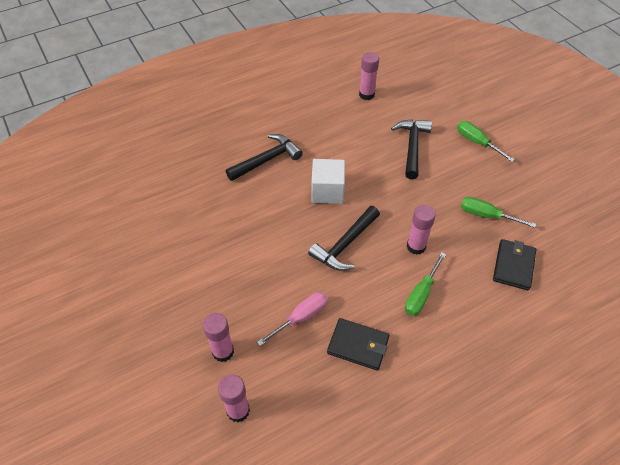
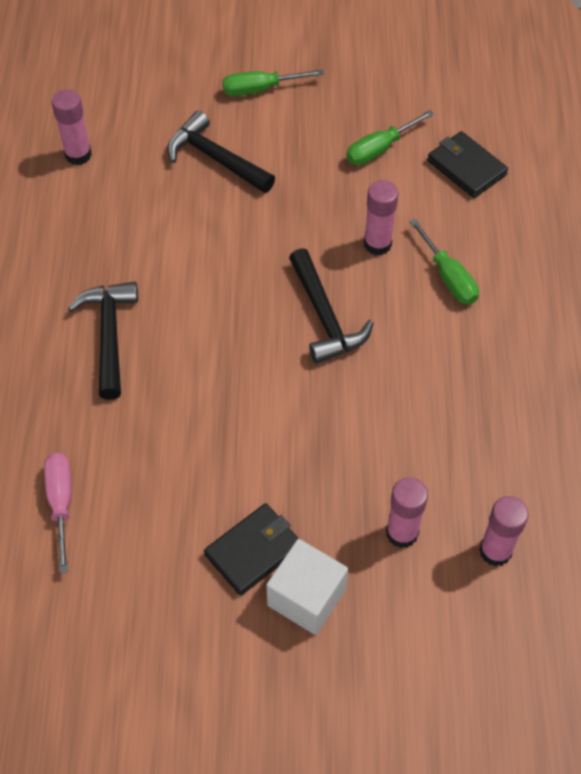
camera: 60 degrees left, 5 degrees up
pink screwdriver [257,292,328,346] -> pink screwdriver moved to [44,453,72,573]
white cube [311,159,345,204] -> white cube moved to [266,539,348,635]
black wallet [327,318,389,371] -> black wallet moved to [204,503,299,596]

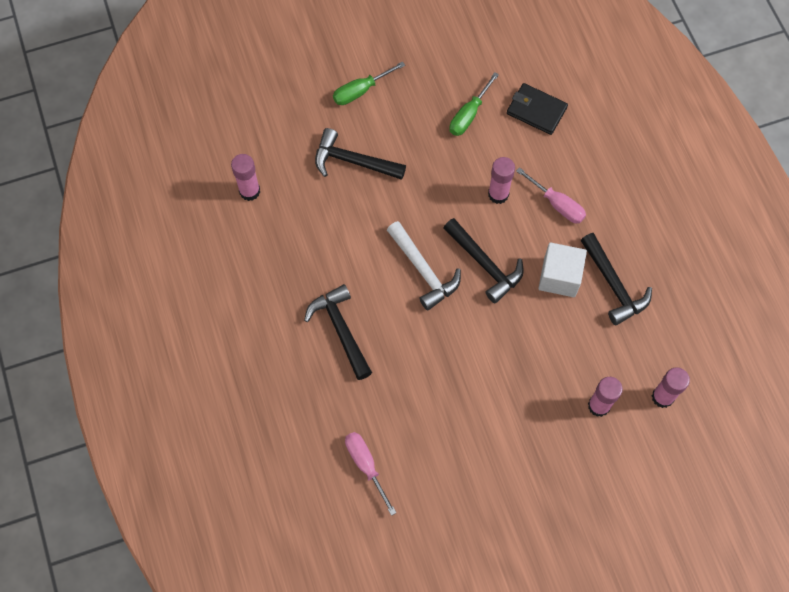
camera: 20 degrees left, 10 degrees up
black wallet [204,503,299,596] -> none
white cube [266,539,348,635] -> white cube moved to [538,242,587,297]
green screwdriver [409,219,479,304] -> pink screwdriver [516,167,586,223]
none -> white hammer [387,221,461,311]
none -> black hammer [581,233,652,325]

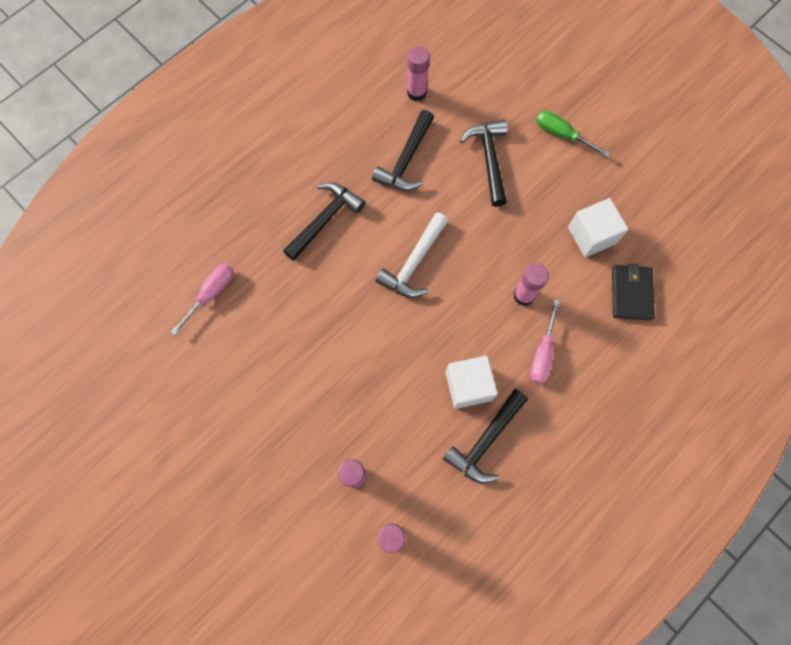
camera: 65 degrees right, 5 degrees up
black hammer [443,218,524,303] -> black hammer moved to [372,110,434,191]
green screwdriver [450,72,499,136] -> white cube [568,198,628,257]

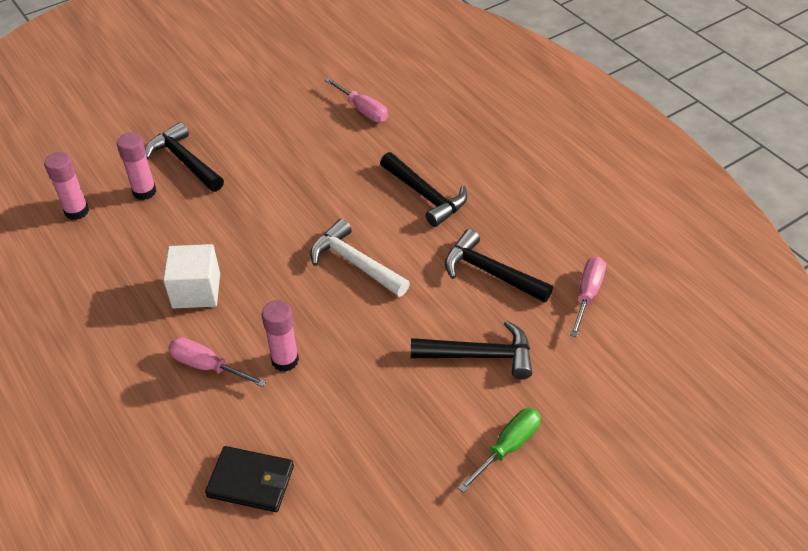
camera: 100 degrees right, 25 degrees down
pink glue stick [407,46,430,101] -> pink screwdriver [570,257,606,337]
black hammer [443,389,528,483] -> black hammer moved to [145,122,224,192]
white cube [568,198,628,257] -> none

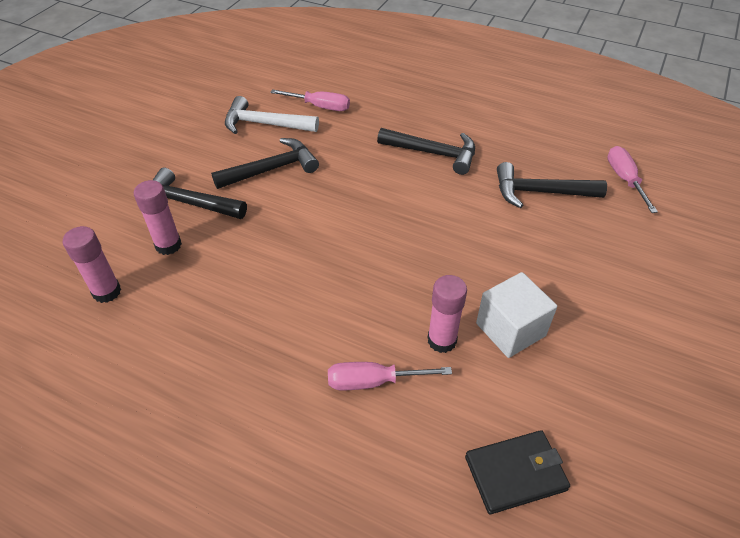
camera: 30 degrees left, 0 degrees up
white cube [163,244,220,309] -> white cube moved to [476,272,557,358]
white hammer [310,219,410,297] -> white hammer moved to [225,96,319,134]
black hammer [411,321,532,379] -> black hammer moved to [211,138,319,189]
green screwdriver [458,408,541,493] -> none

